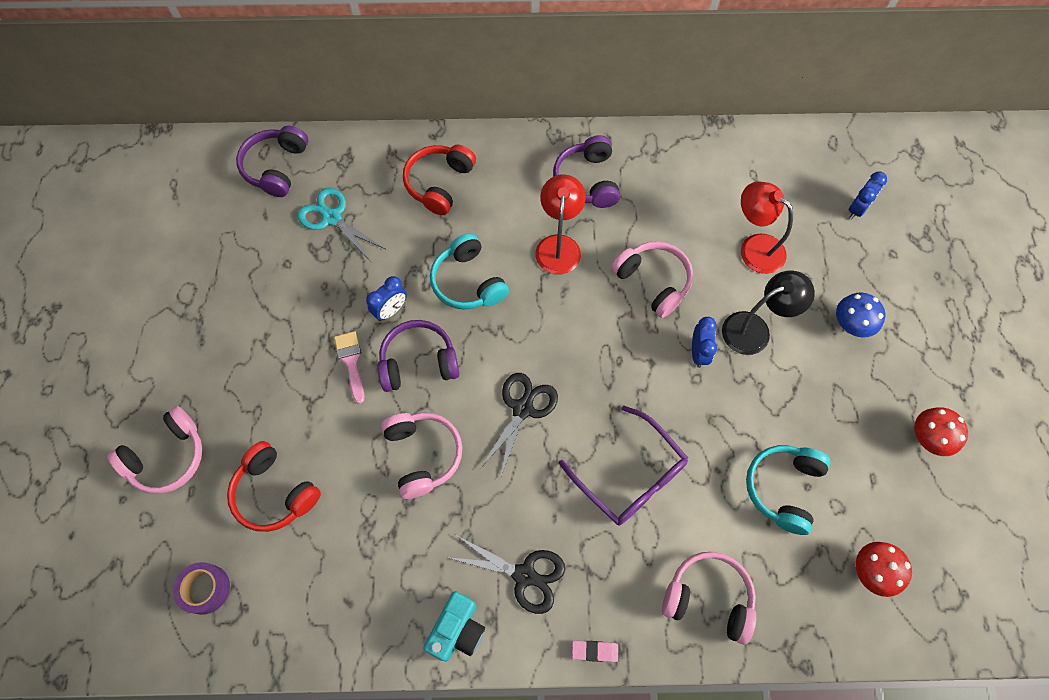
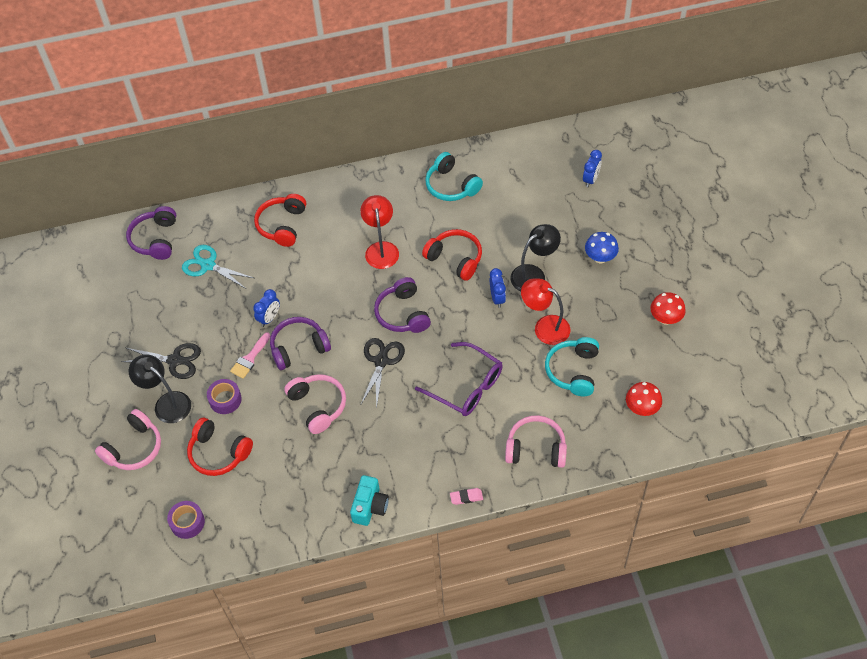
camera: 10 degrees left, 10 degrees down
pink brush [334,331,364,404] -> pink brush turned 120 degrees counterclockwise [230,332,271,379]
turquoise headphones [430,233,509,310] -> turquoise headphones moved to [425,152,483,201]
black scissors [446,535,565,614] -> black scissors moved to [121,343,201,379]
purple headphones [553,135,620,208] -> purple headphones moved to [374,277,431,333]
pink headphones [611,241,693,318] -> red headphones [422,229,482,281]
red lamp [741,181,793,274] -> red lamp moved to [521,278,570,345]
none -> black lamp [129,354,191,423]
none -> purple tape [207,379,242,414]

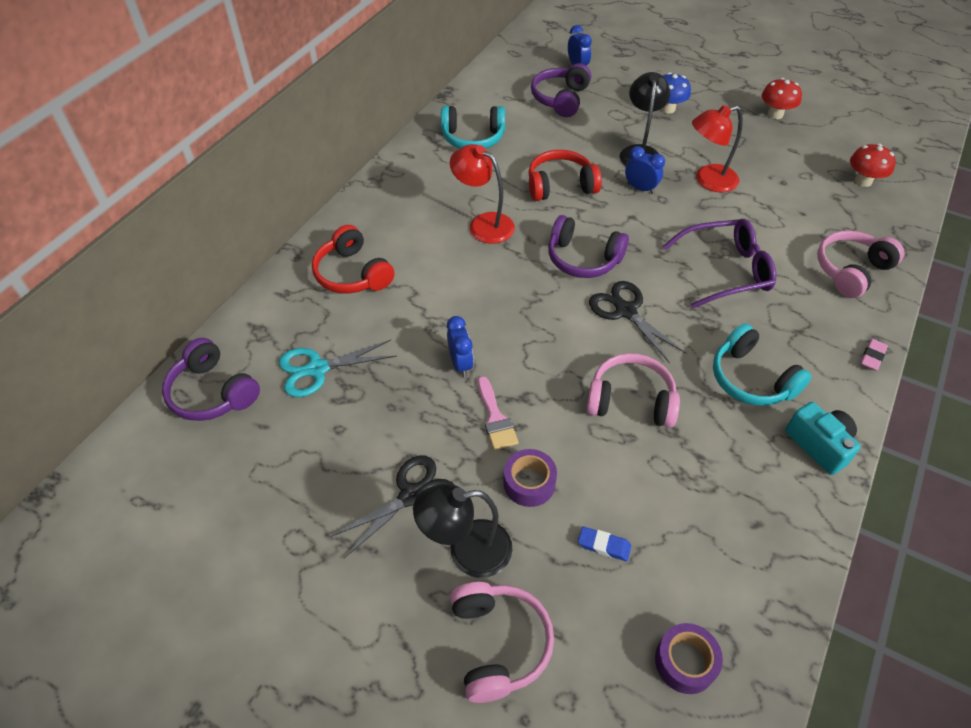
camera: 50 degrees left, 5 degrees down
red headphones [187,418,253,476] -> blue eraser [578,526,631,561]
purple headphones [270,317,331,370] -> purple headphones moved to [531,63,591,117]
turquoise headphones [545,337,599,396] -> turquoise headphones moved to [713,324,812,406]

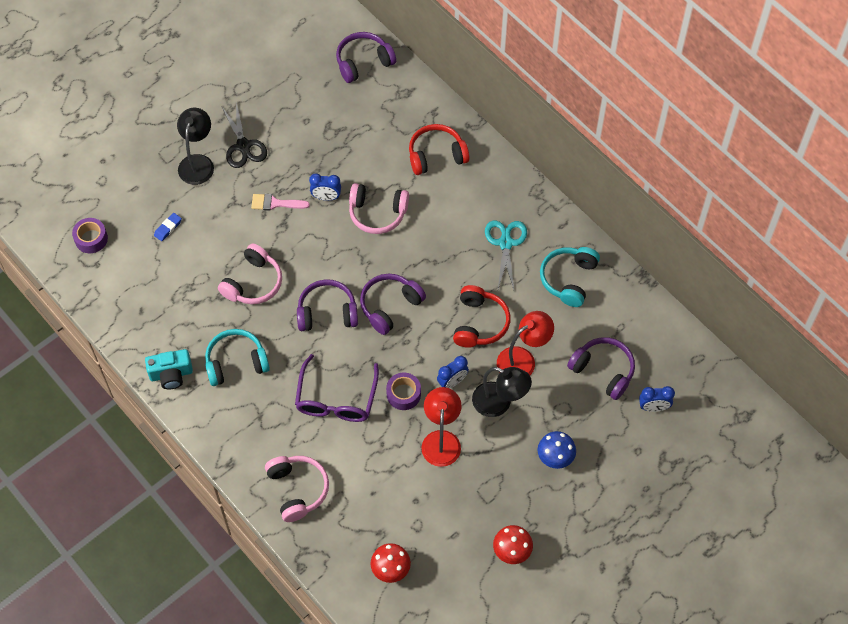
camera: 110 degrees right, 10 degrees up
turquoise scissors [279,340,397,397] -> turquoise scissors moved to [485,221,527,289]
red lamp [450,144,515,244] -> red lamp moved to [497,311,554,375]
pink headphones [450,582,554,703] -> pink headphones moved to [349,183,409,234]
purple tape [503,449,557,507] -> purple tape moved to [386,372,421,410]
black scissors [589,281,686,363] -> purple headphones [297,279,358,331]
pink eraser [860,339,888,371] -> none

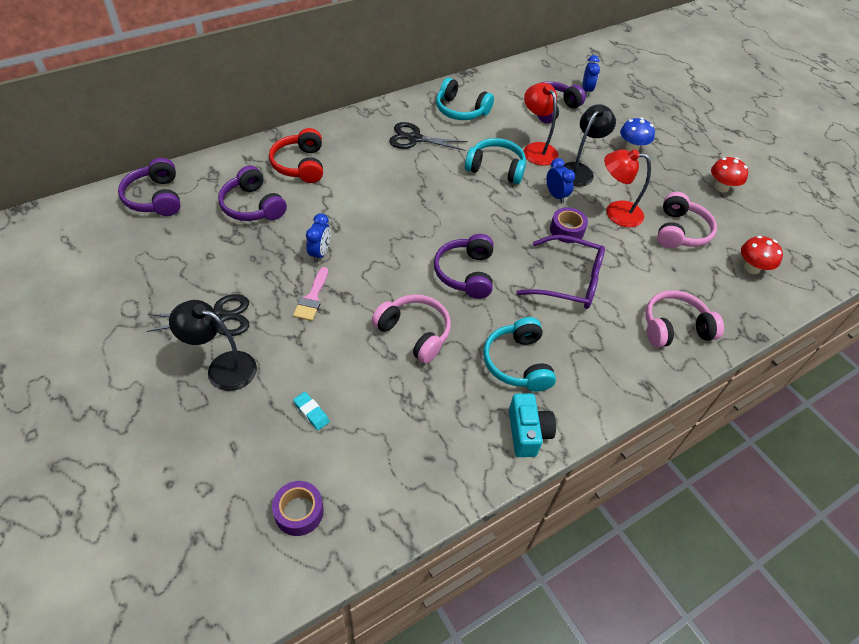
camera: 85 degrees left, 10 degrees down
blue eraser [154,213,182,241] -> turquoise eraser [293,392,330,430]
pink headphones [349,183,409,234] -> pink headphones moved to [657,192,717,248]
purple headphones [360,274,426,335] -> purple headphones moved to [218,165,287,221]
red headphones [453,285,510,348] -> turquoise headphones [465,138,526,184]
turquoise scissors [485,221,527,289] -> black scissors [389,122,468,151]

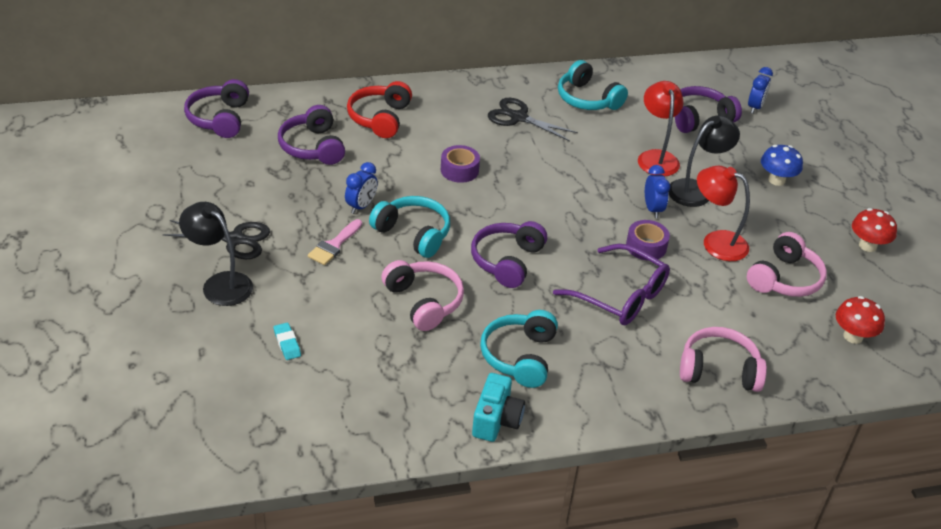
camera: 20 degrees right, 10 degrees down
purple tape [272,481,324,536] -> purple tape moved to [441,145,480,183]
turquoise headphones [465,138,526,184] -> turquoise headphones moved to [369,196,450,258]

